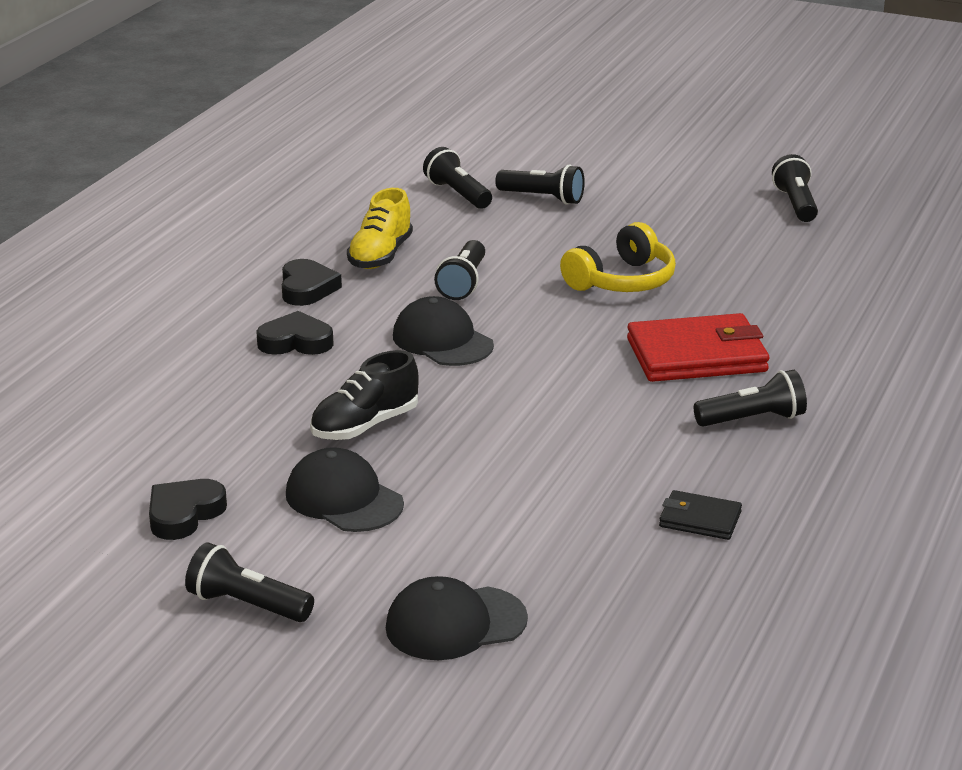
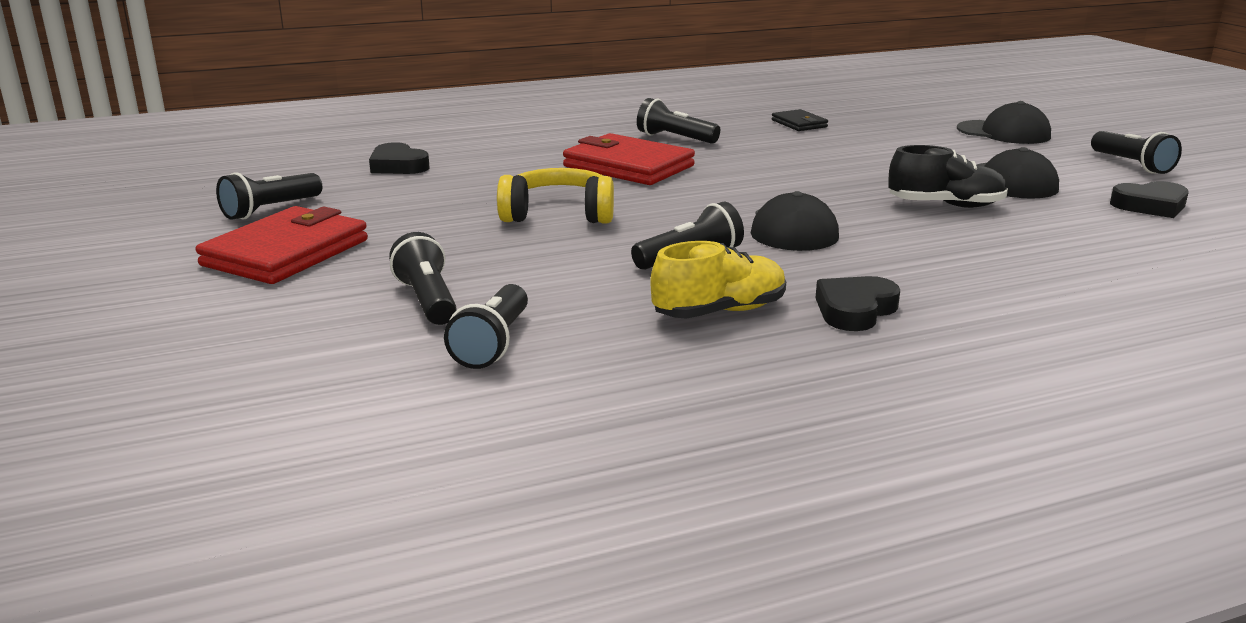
camera: 135 degrees left, 5 degrees down
black heart [256,311,334,355] -> black heart moved to [369,142,430,174]
none -> red wallet [196,206,368,284]

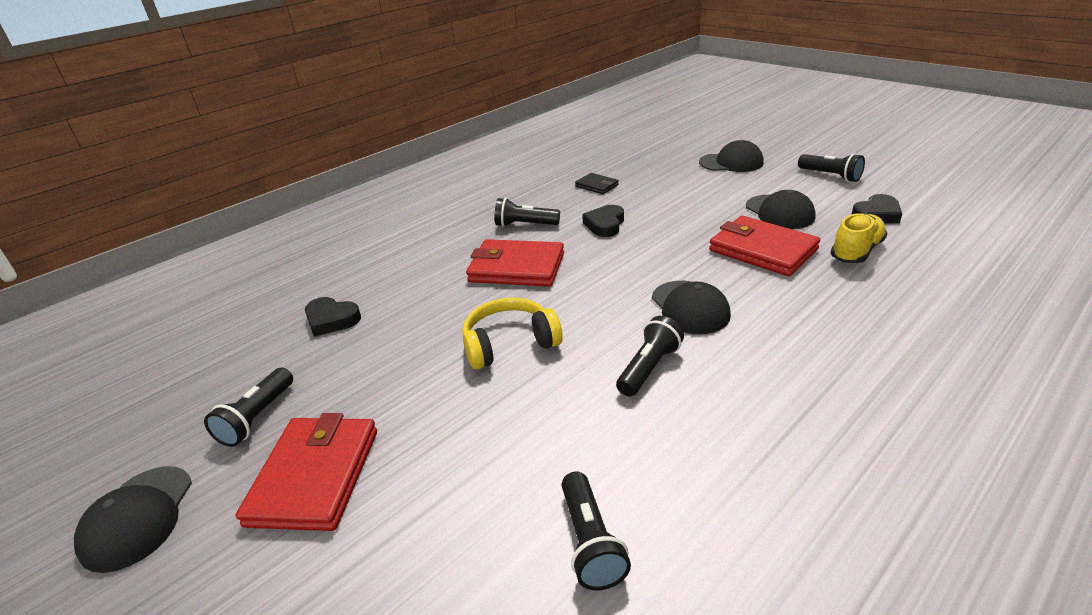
camera: 20 degrees left, 10 degrees up
black flashlight [389,232,457,325] -> none
yellow shoe [650,241,786,319] -> yellow shoe moved to [831,213,887,263]
black heart [815,276,900,331] -> black heart moved to [582,205,624,237]
black shoe [888,145,1008,208] -> red wallet [709,216,820,276]
none -> black cap [74,466,192,573]

